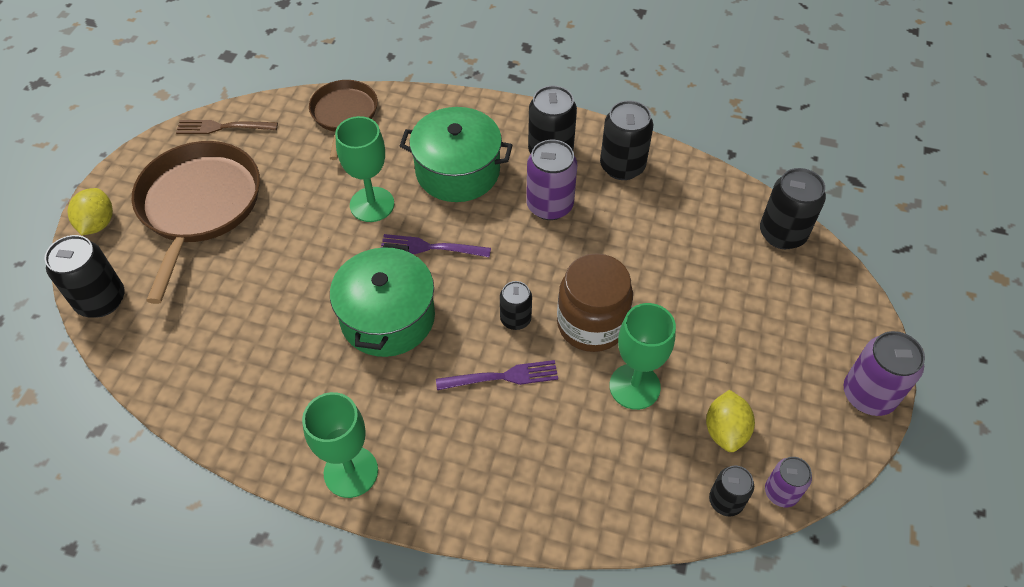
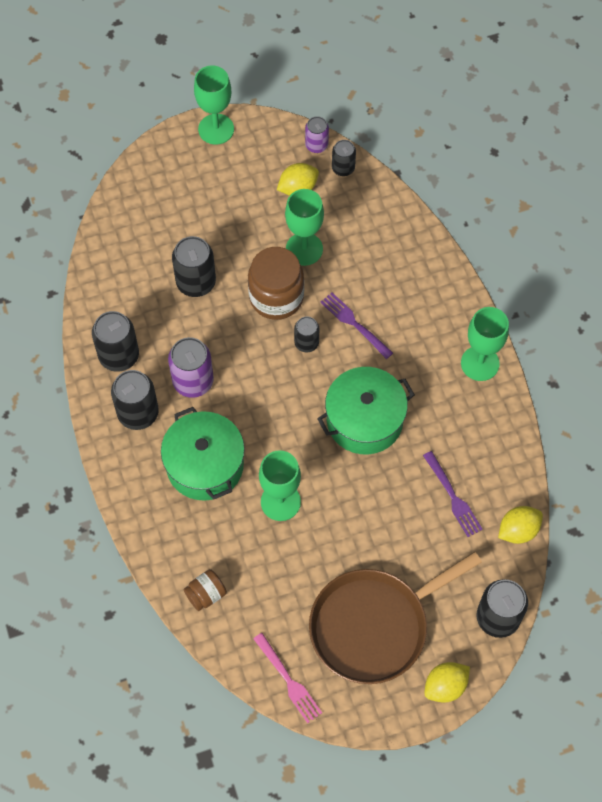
camera: 125 degrees left, 10 degrees up
brown fork [176,120,278,134] -> pink fork [253,633,322,723]
brown pan [309,80,378,160] -> brown jar [183,569,227,611]
purple fork [380,234,491,257] -> purple fork moved to [423,451,483,537]
black can [760,168,826,249] -> black can moved to [172,236,216,297]
purple can [844,331,925,416] -> green goblet [194,66,234,145]
none -> yellow lemon [498,506,543,544]

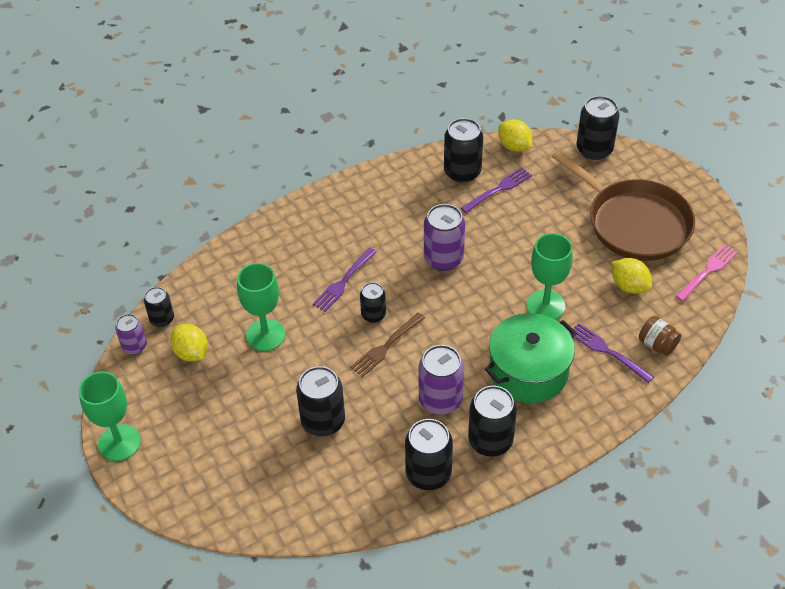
camera: 100 degrees left, 15 degrees down
brown jar [248,247,304,320] -> none
green pot [317,367,415,454] -> purple can [424,204,465,271]
yellow lemon [424,662,470,703] -> yellow lemon moved to [611,258,652,294]
green goblet [461,307,509,381] -> none
none -> brown fork [350,312,425,377]
none -> black can [444,118,483,183]
none -> purple fork [569,323,654,383]

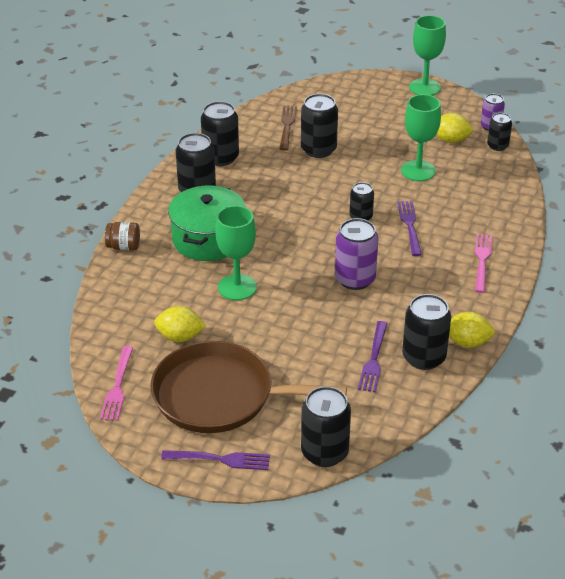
camera: 140 degrees right, 10 degrees down
brown fork [350,312,425,377] -> brown fork moved to [280,105,297,151]
purple can [419,345,464,415] -> none
yellow lemon [498,119,533,152] -> yellow lemon moved to [449,312,495,348]
purple fork [569,323,654,383] -> purple fork moved to [161,450,270,470]
brown jar [639,316,681,356] -> brown jar moved to [105,222,140,250]
none -> pink fork [475,234,492,293]

